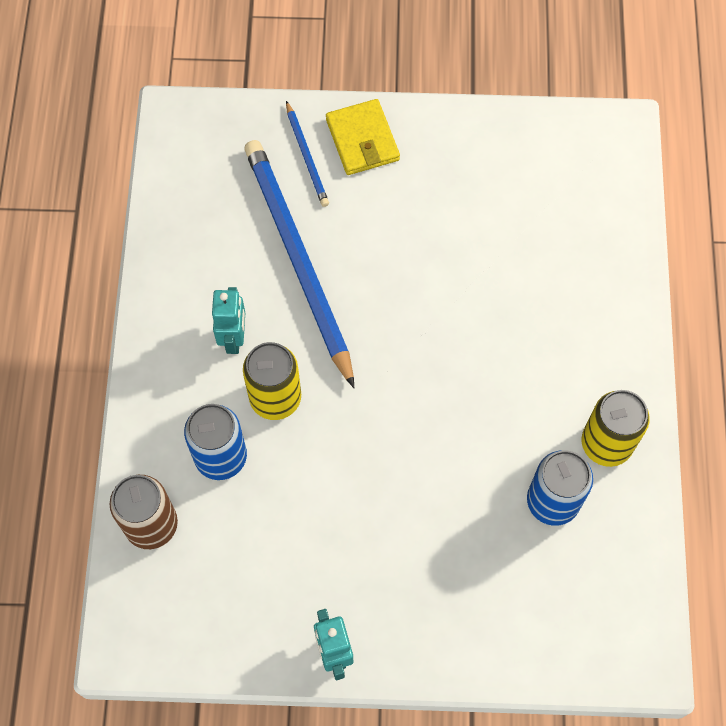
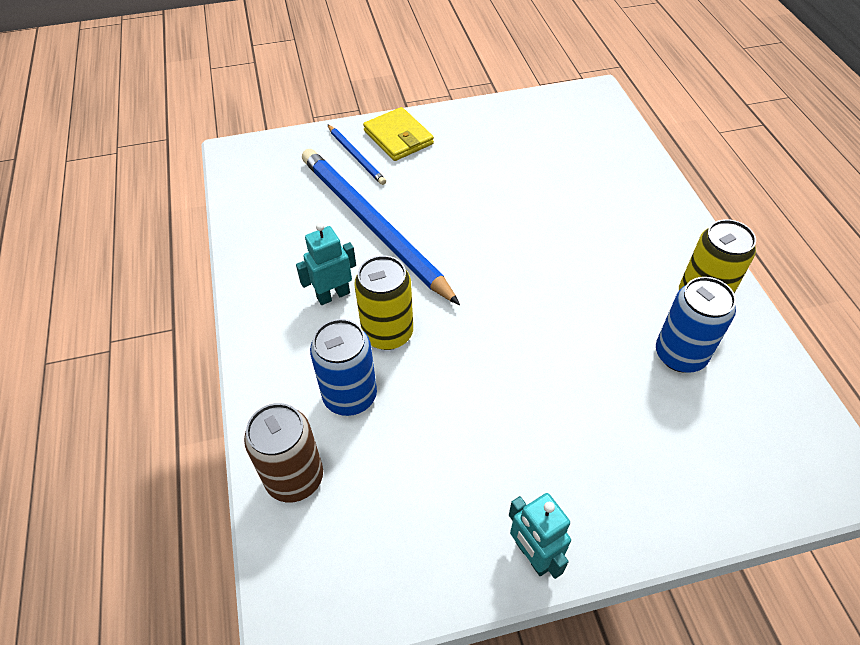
camera: 15 degrees left, 15 degrees down
turquoise robot [212,287,245,354] -> turquoise robot turned 105 degrees counterclockwise [296,223,356,305]

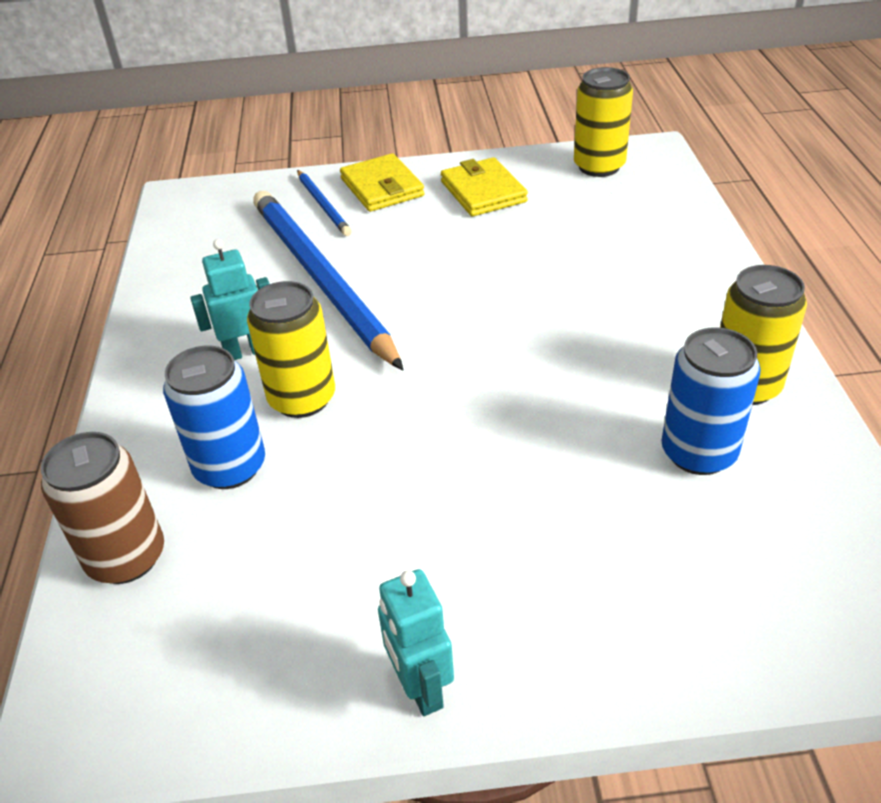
camera: 10 degrees right, 10 degrees down
none -> yellow wallet [441,157,528,217]
none -> yellow can [574,67,633,177]

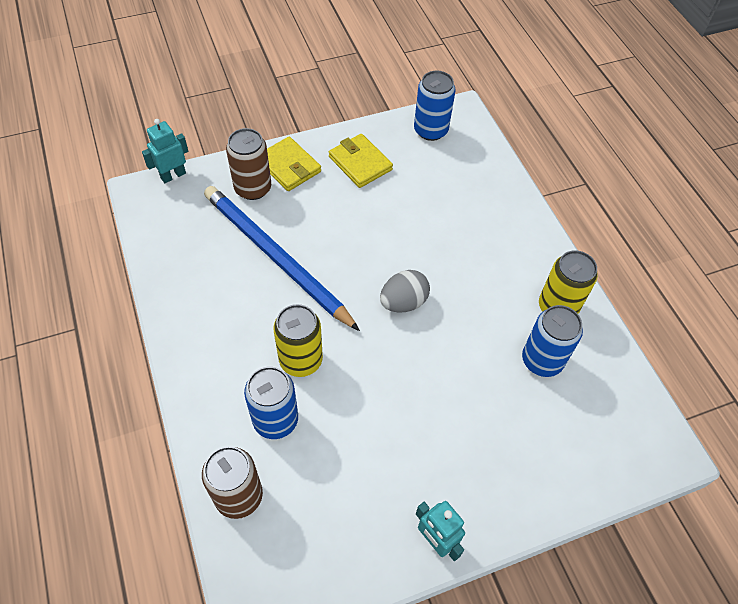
camera: 20 degrees left, 15 degrees up
turquoise robot [190,239,269,360] -> turquoise robot moved to [142,119,188,183]
blue pencil [297,170,351,236] -> brown can [226,128,271,200]
yellow can [574,67,633,177] -> blue can [414,71,456,141]
none -> grey egg [380,270,430,313]

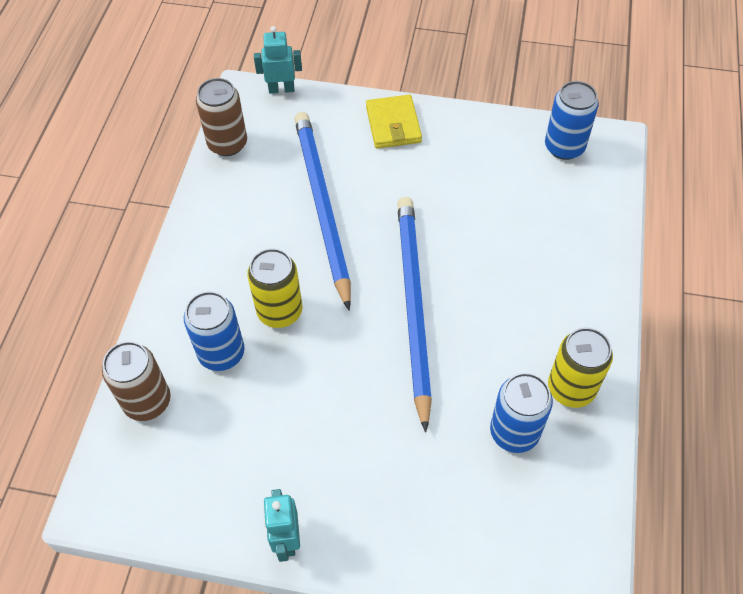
camera: 35 degrees right, 0 degrees up
brown can [226,128,271,200] -> brown can moved to [196,78,247,156]
yellow wallet [329,134,393,188] -> none
grey egg [380,270,430,313] -> blue pencil [397,197,432,433]

